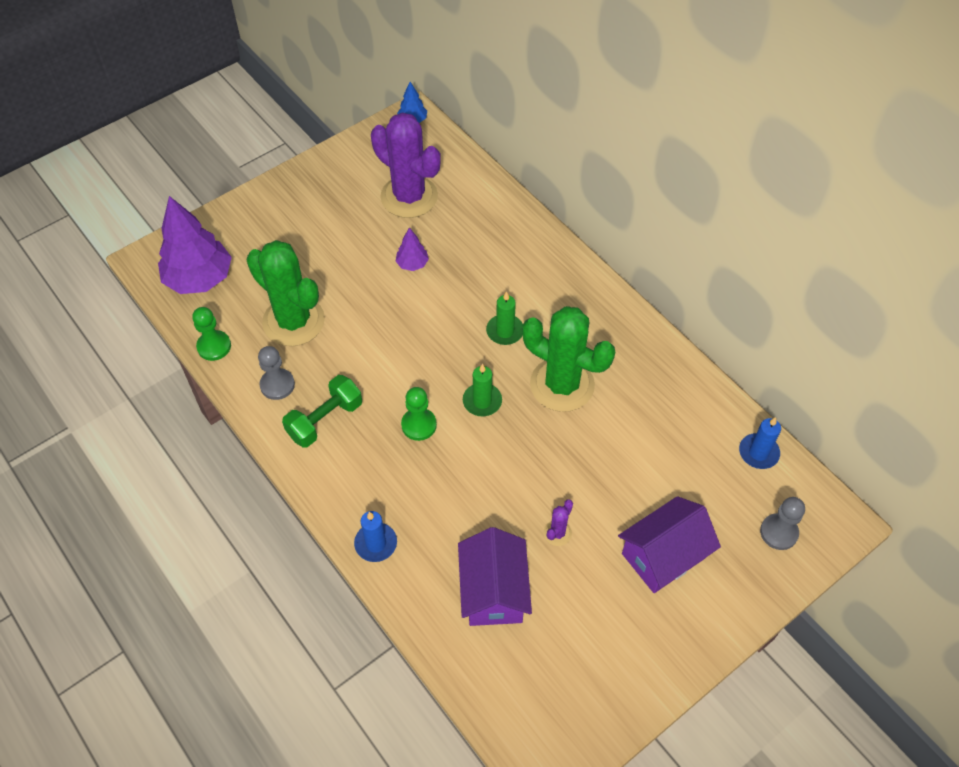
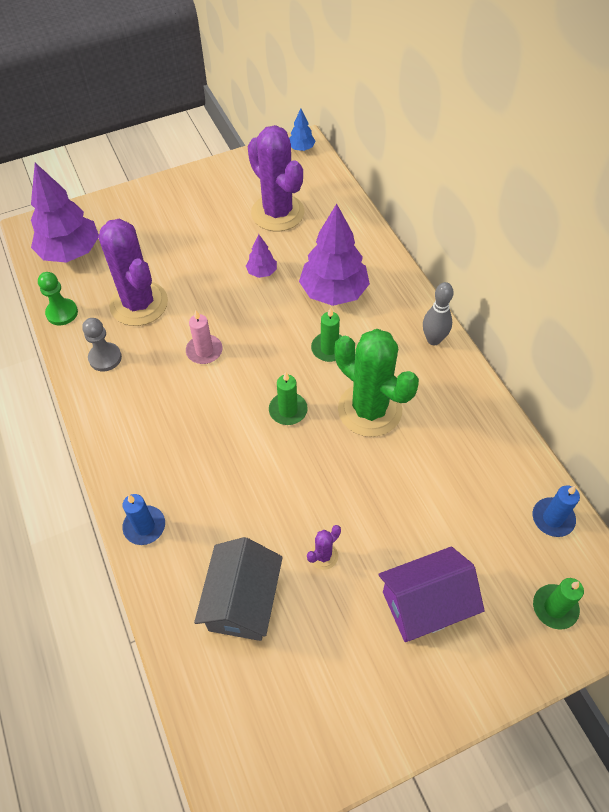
camera: 15 degrees right, 0 degrees up
green cactus [247,240,325,346] -> purple cactus [98,219,168,326]
green dumbbell [282,375,362,448] -> none
green pawn [401,387,437,441] -> none
purple house [458,527,532,626] -> grey house [194,537,283,641]
grey pawn [760,497,805,550] -> green candle [533,578,584,629]
none -> pink candle [186,310,223,364]
none -> purple tree [299,204,370,306]
none -> grey bowling pin [423,282,454,345]

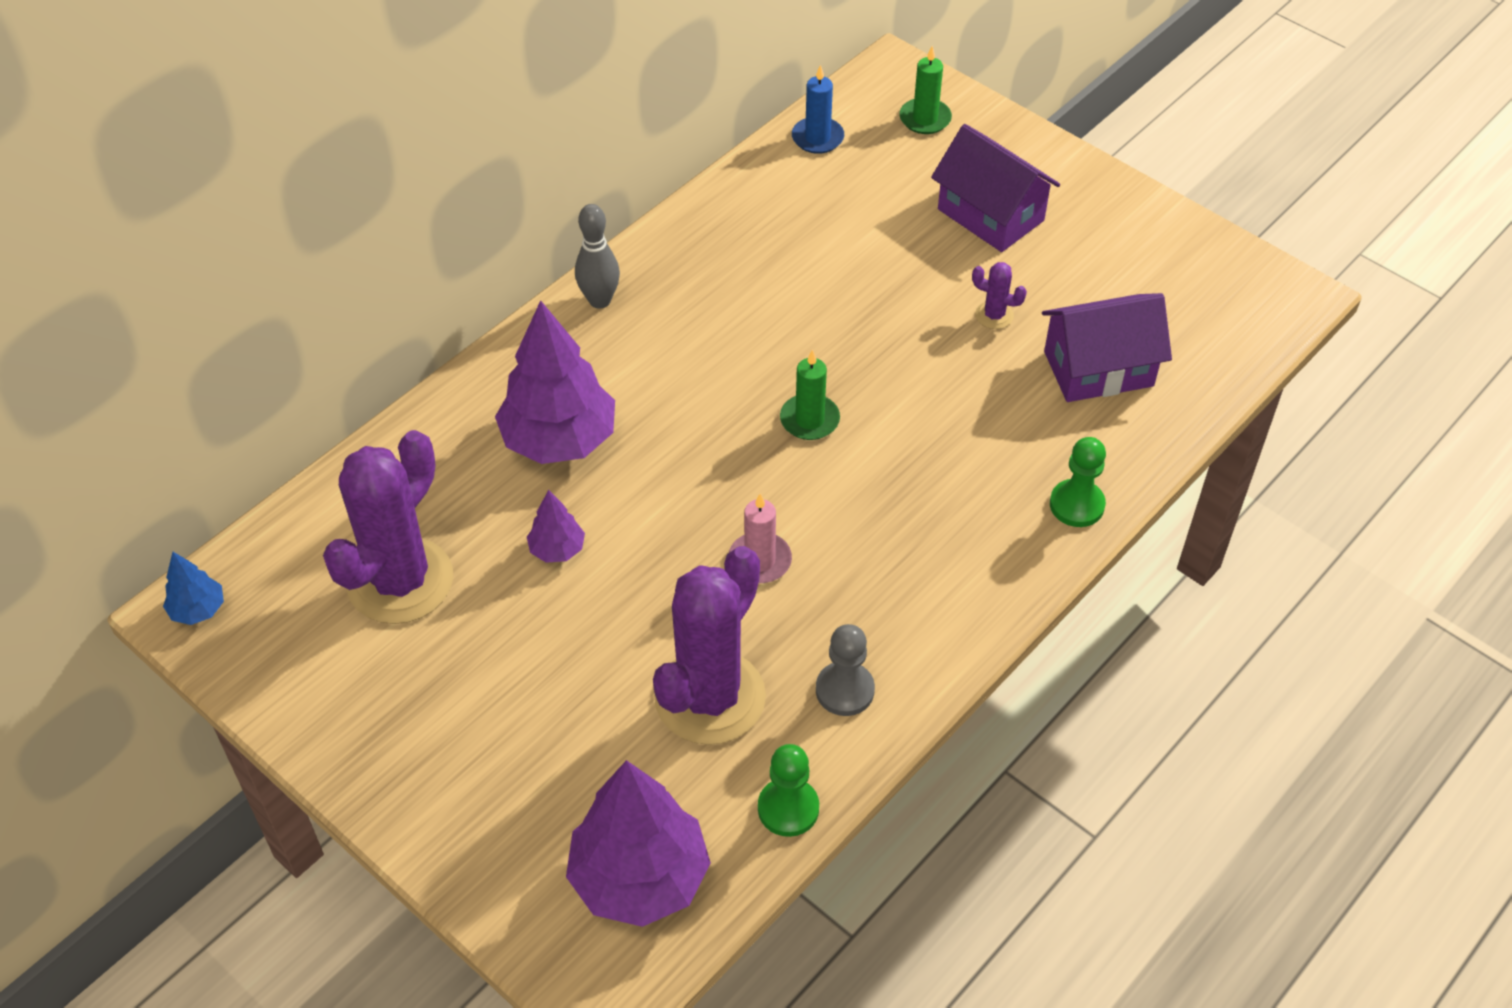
camera: 115 degrees left, 5 degrees down
blue candle [122,494,165,545] -> green pawn [1050,437,1106,527]
grey house [194,537,283,641] -> purple house [1042,293,1172,402]
green candle [311,307,342,362] -> none
green cactus [335,329,419,437] -> none

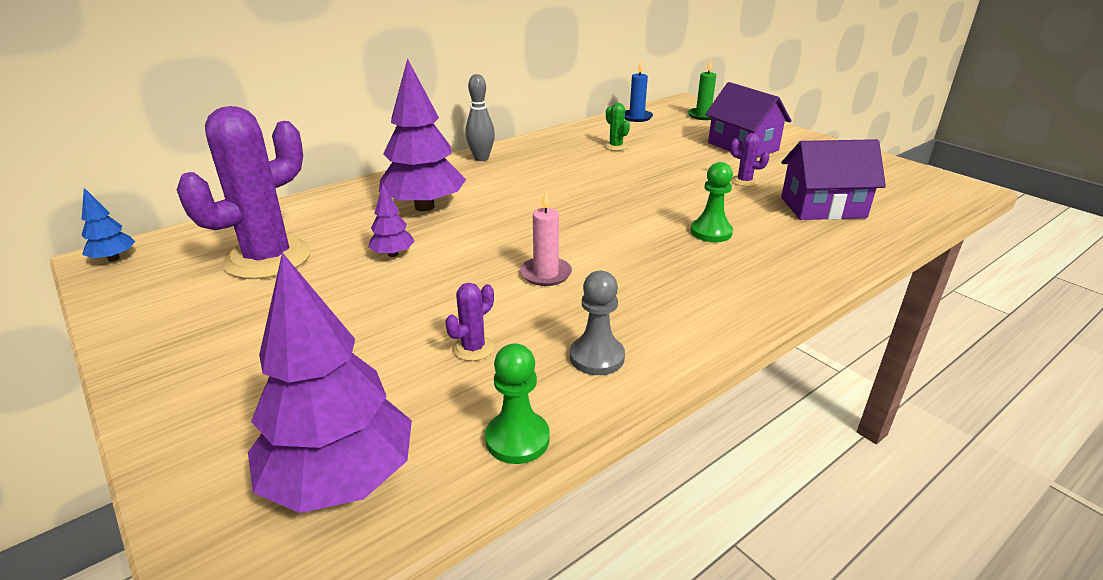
camera: 10 degrees right, 20 degrees down
purple cactus [653,546,766,745] -> purple cactus [445,283,494,361], size x0.40
green candle [780,349,840,440] -> none
green pawn [1050,437,1106,527] -> green pawn moved to [691,162,733,242]
none -> green cactus [604,103,630,151]

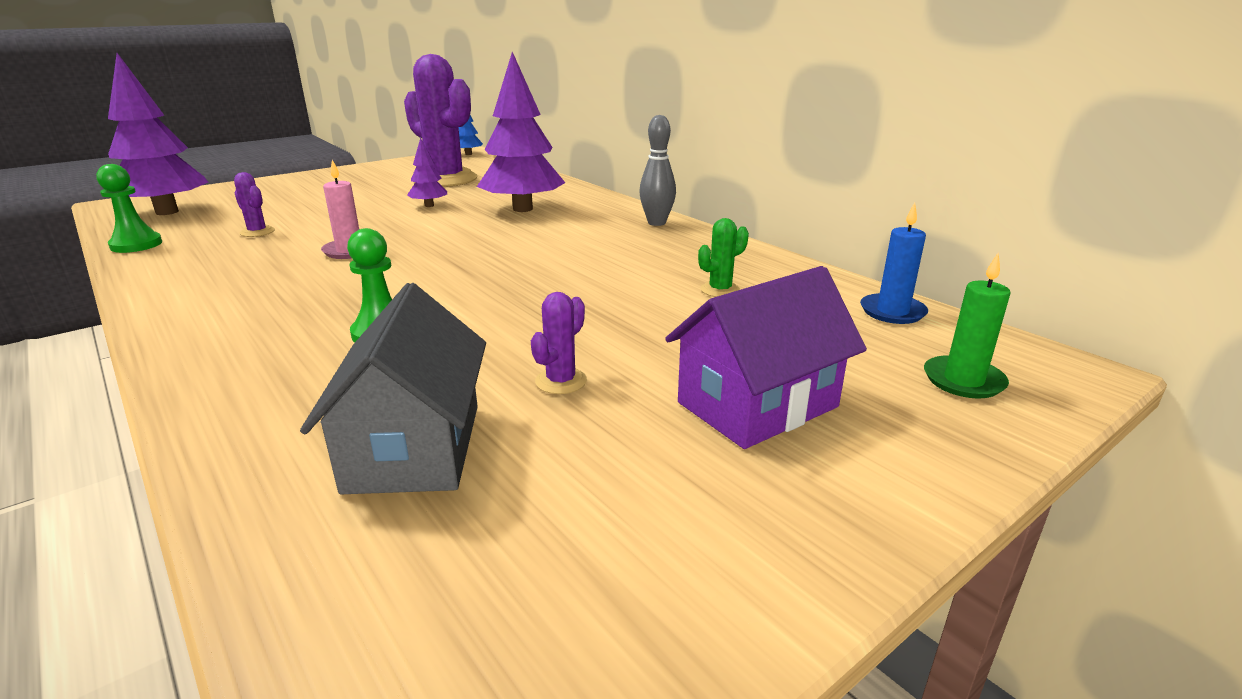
camera: 90 degrees right, 5 degrees down
grey pawn [570,271,625,375] -> none
purple house [781,139,886,220] -> grey house [300,283,486,494]

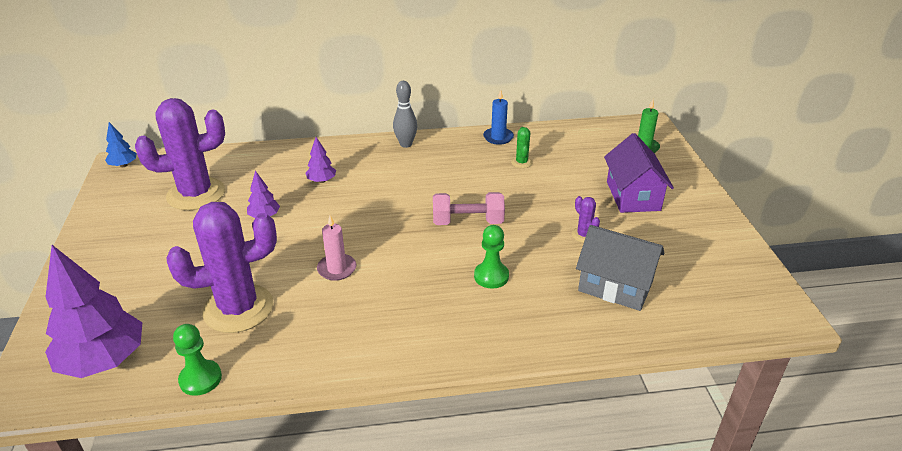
camera: 60 degrees left, 10 degrees up
purple cactus [234,172,275,237] -> purple cactus [167,202,277,333], size x2.48
purple tree [477,52,565,212] -> purple tree [305,137,336,183], size x0.46
blue candle [860,203,928,324] -> blue candle moved to [483,90,514,145]
none -> pink dumbbell [433,192,505,225]

